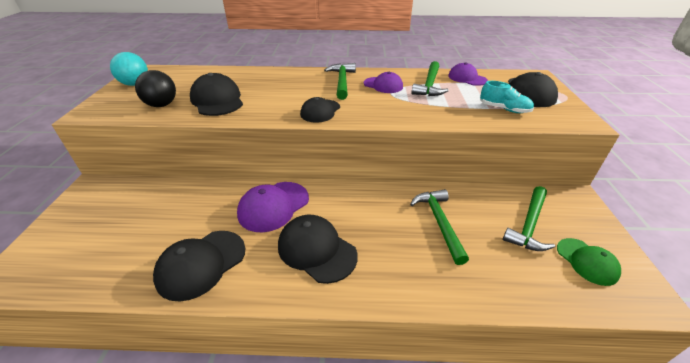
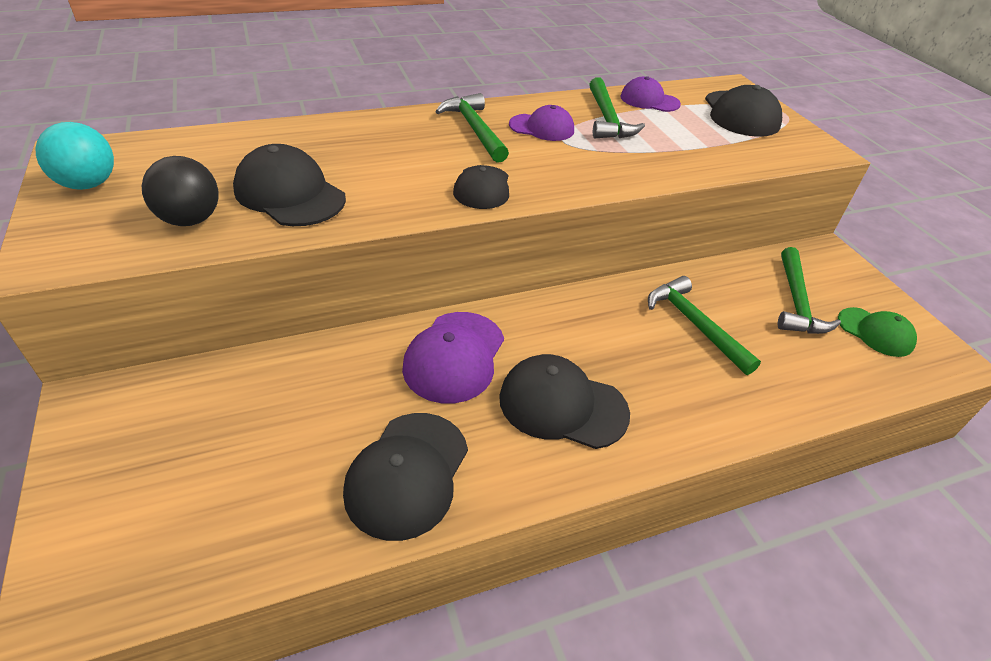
camera: 25 degrees left, 5 degrees up
turquoise shoe [480,81,534,113] -> none

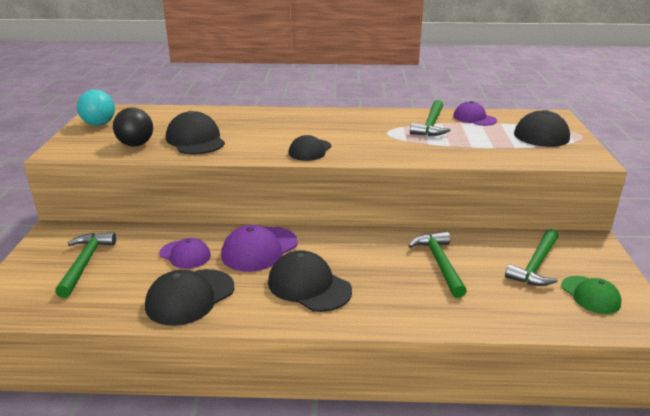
camera: 25 degrees right, 15 degrees down
green hammer [435,93,509,163] -> green hammer moved to [55,232,116,298]
purple cap [509,105,574,141] -> purple cap moved to [159,238,211,269]

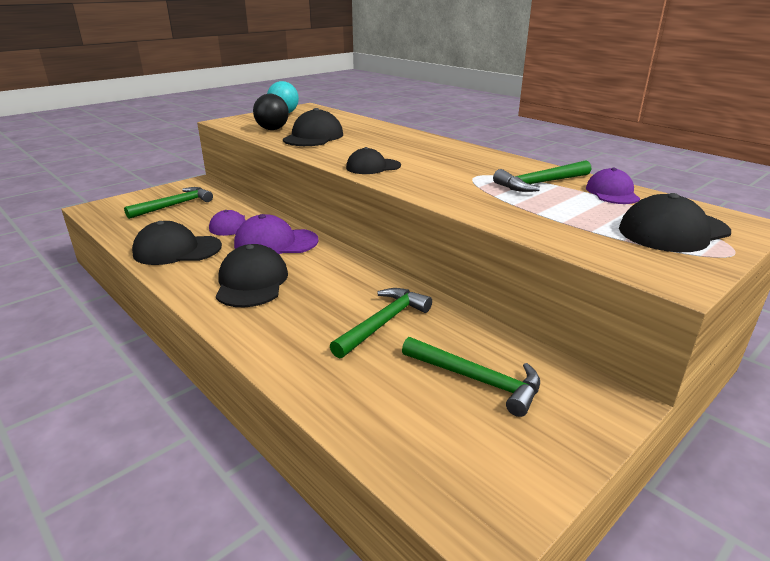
camera: 45 degrees right, 0 degrees up
green hammer [505,229,559,286] -> green hammer turned 135 degrees counterclockwise [402,337,540,417]
green cap [561,276,622,314] -> none

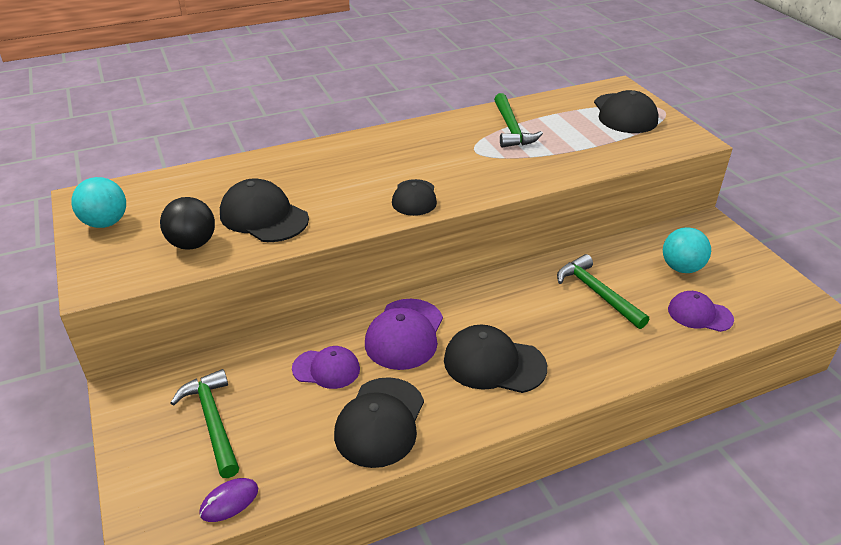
camera: 70 degrees left, 10 degrees up
green hammer [402,337,540,417] -> turquoise ball [663,227,711,273]
purple cap [586,168,640,204] -> purple cap moved to [668,291,734,332]
none -> purple mouse [199,478,258,522]

